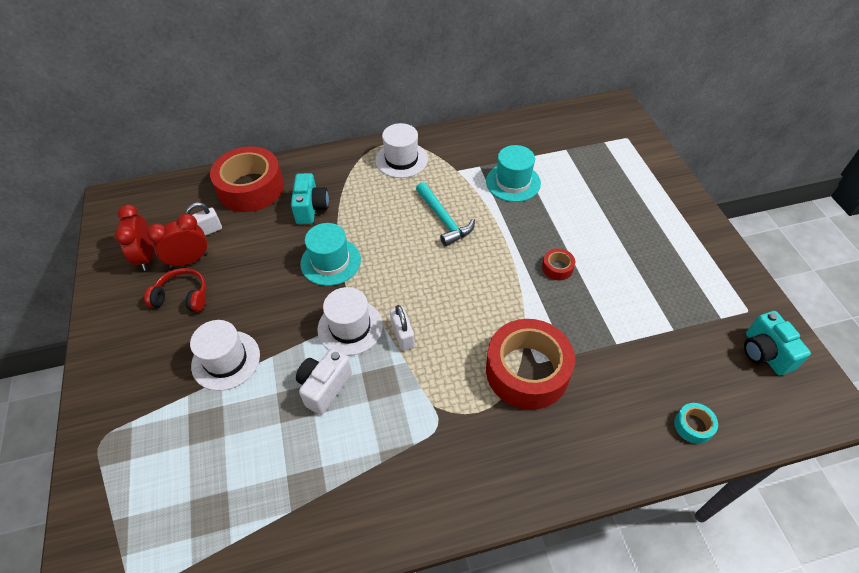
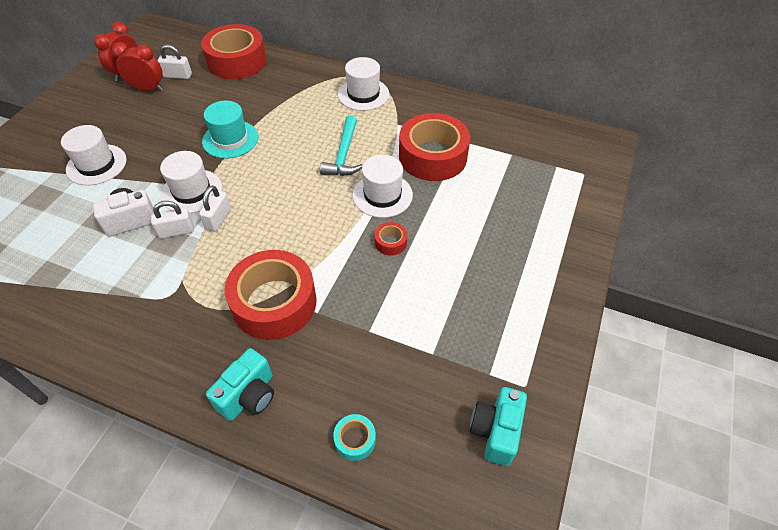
camera: 35 degrees right, 0 degrees up
red headphones [144,268,206,312] -> none
turquoise camera [291,173,329,224] -> turquoise camera moved to [206,348,274,421]
turquoise hat [486,145,541,202] -> red tape [399,113,470,181]
none -> white padlock [151,201,194,239]
none -> white hat [353,155,413,218]

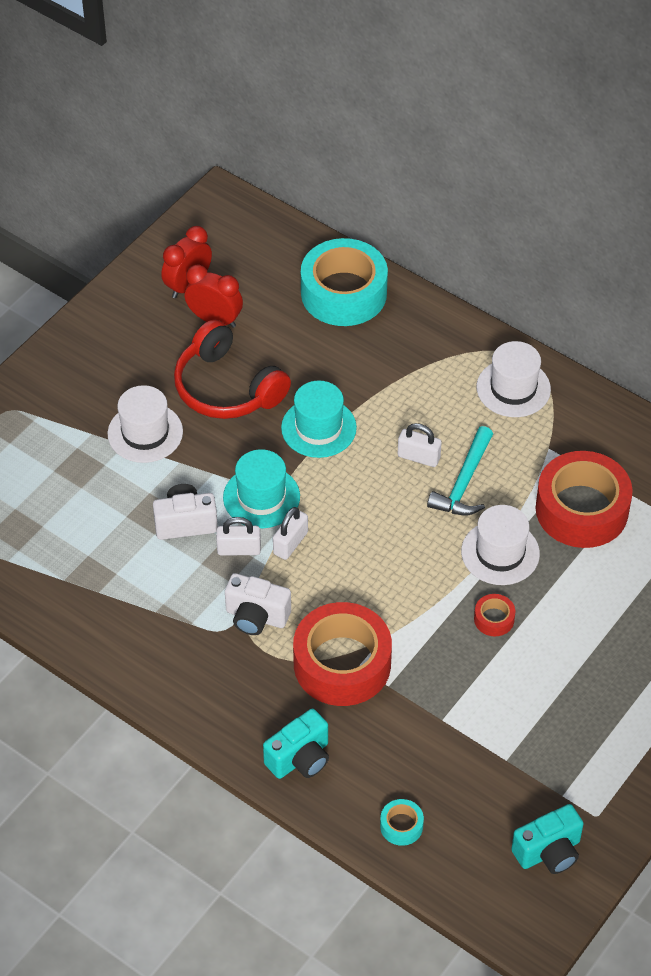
camera: 15 degrees right, 0 degrees up
white padlock [158,44,192,79] -> white padlock moved to [398,423,442,467]
white hat [160,151,222,213] -> turquoise hat [223,449,300,528]
red tape [201,24,266,79] -> turquoise tape [301,238,388,326]
turquoise camera [470,387,527,466] -> turquoise camera turned 150 degrees counterclockwise [511,804,584,874]
none -> red headphones [174,320,291,419]
none -> white camera [225,573,291,635]

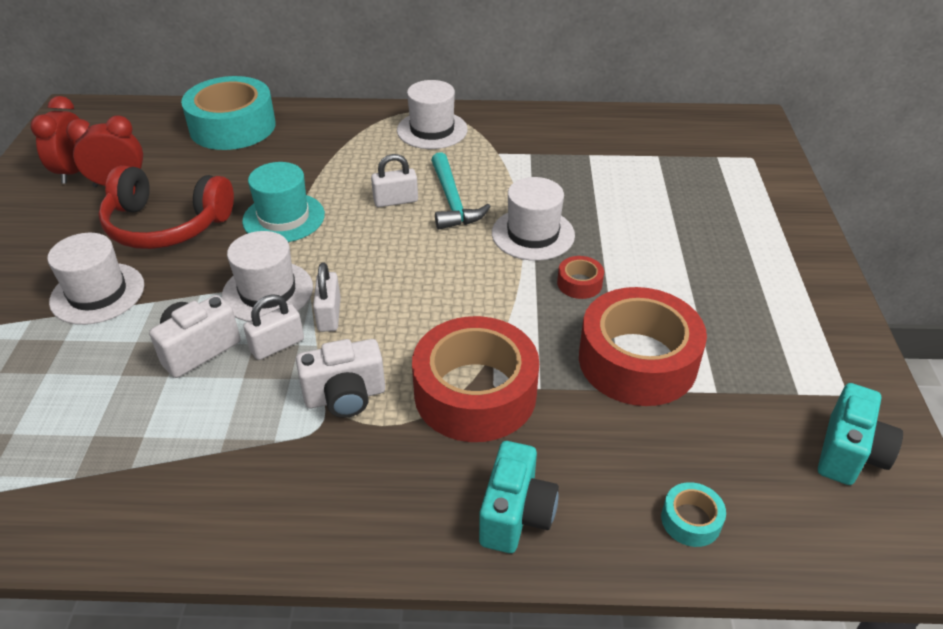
camera: 35 degrees left, 10 degrees down
turquoise hat [223,449,300,528] -> white hat [222,231,313,322]
red tape [536,451,633,548] -> red tape moved to [579,287,707,406]

